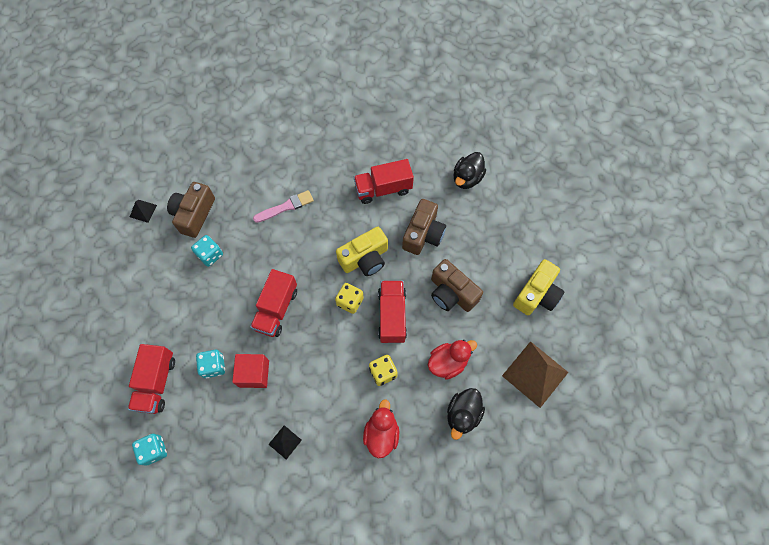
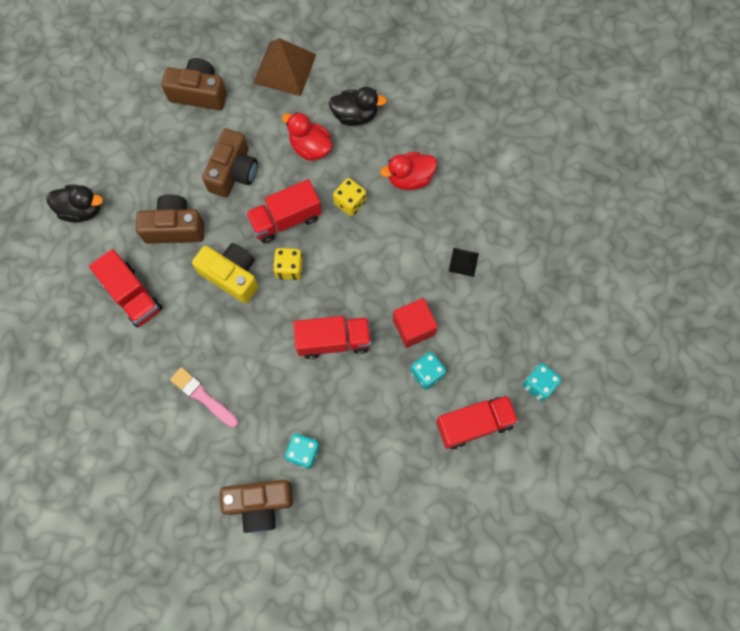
camera: 115 degrees left, 5 degrees up
black pyramid [130,200,157,223] -> none
yellow camera [513,259,565,315] -> brown camera [161,58,227,110]

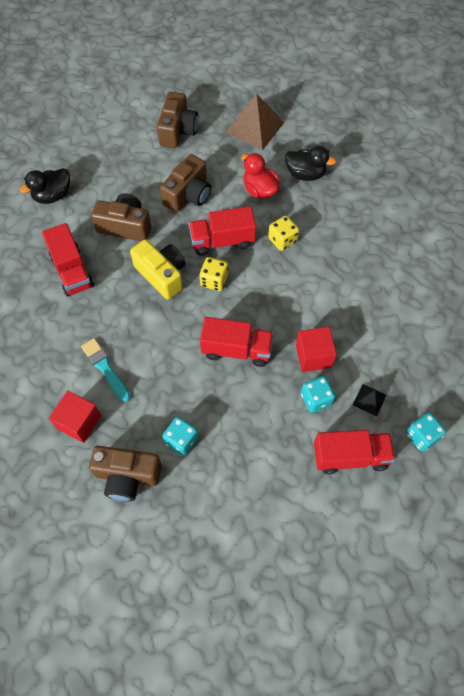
camera: 15 degrees right, 10 degrees down
black duck [46,185,103,223] -> black duck turned 120 degrees clockwise [20,168,70,204]
brown camera [161,58,227,110] -> brown camera turned 75 degrees clockwise [157,92,198,148]
pink brush [170,367,238,428] -> turquoise brush [81,338,130,402]
red duck [380,152,437,190] -> none
black pyramid [449,248,479,277] -> black pyramid moved to [353,384,387,417]
none -> red cube [49,391,101,443]

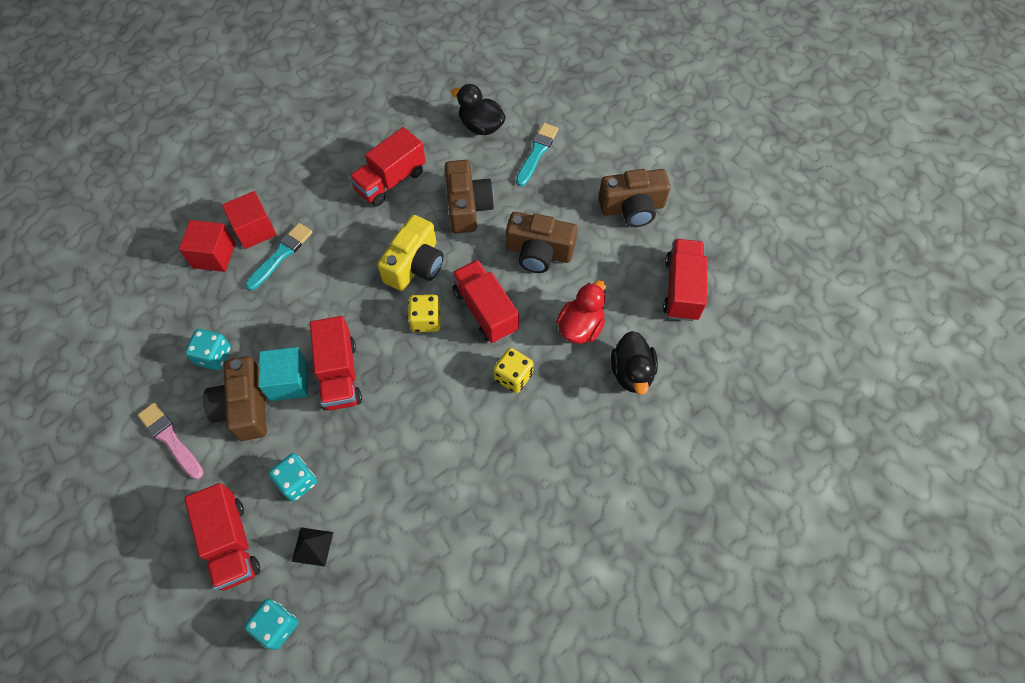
camera: 70 degrees right, 0 degrees up
brown camera [89,446,162,501] -> brown camera moved to [203,356,267,441]
brown pyramid [225,93,285,150] -> red truck [663,239,708,321]
red cube [296,327,337,372] -> red cube moved to [222,191,277,249]
none -> pink brush [138,403,204,479]
none -> turquoise cube [259,347,308,401]
none -> turquoise brush [516,123,558,186]

